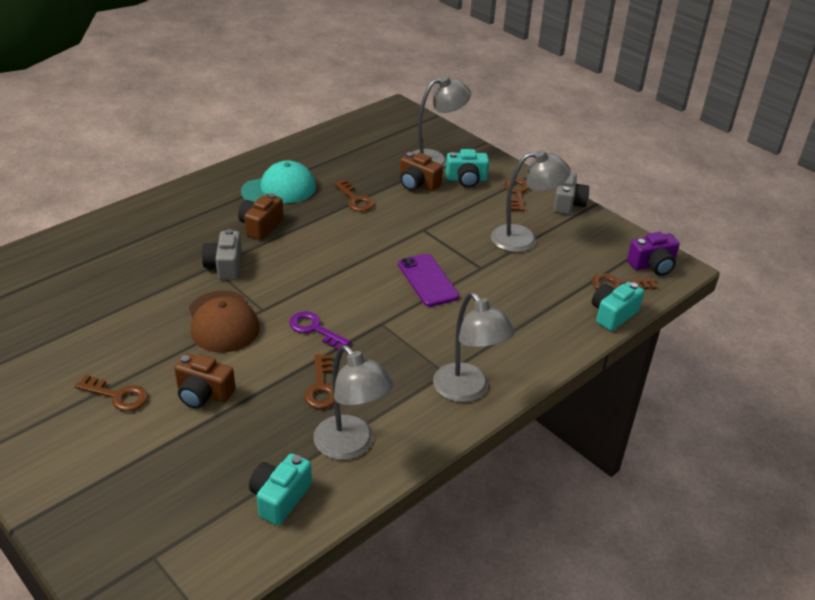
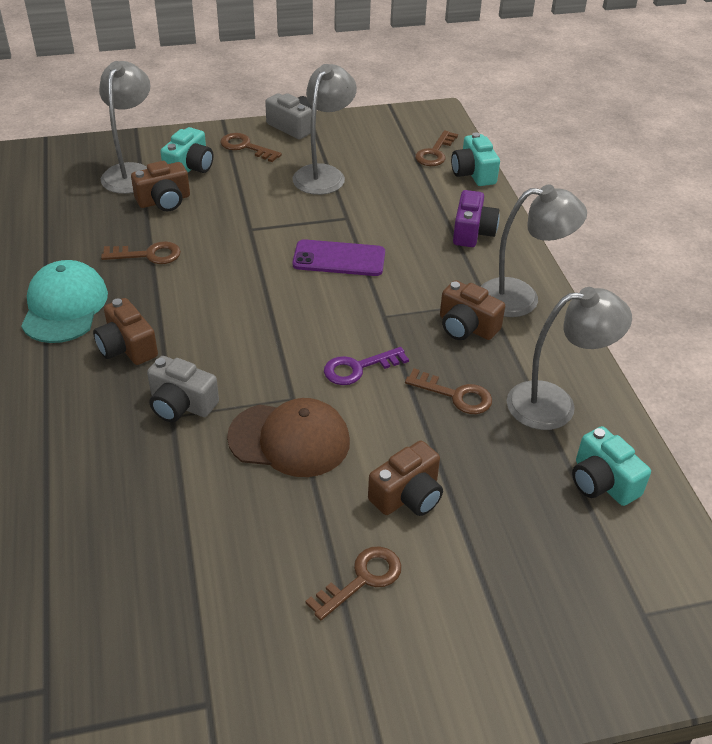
camera: 60 degrees left, 5 degrees up
purple camera [627,232,680,276] -> purple camera moved to [453,190,500,247]
none -> brown camera [440,280,505,340]

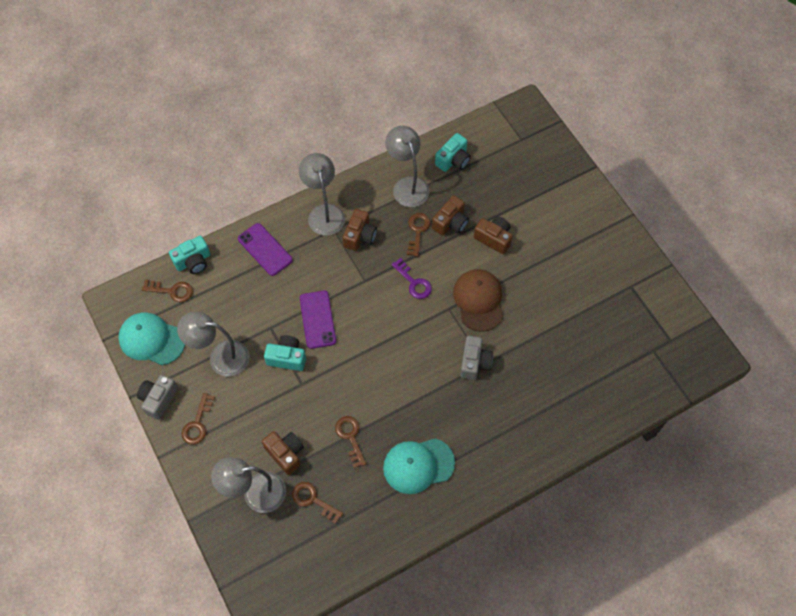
camera: 105 degrees left, 20 degrees up
brown camera [93,298,158,365] -> brown camera moved to [432,195,469,236]
turquoise camera [160,127,213,173] -> turquoise camera moved to [264,335,306,371]
brown key [305,546,402,621] -> brown key moved to [292,482,343,524]
purple camera [453,190,500,247] -> purple phone [238,223,293,276]
none -> turquoise cap [118,313,185,365]

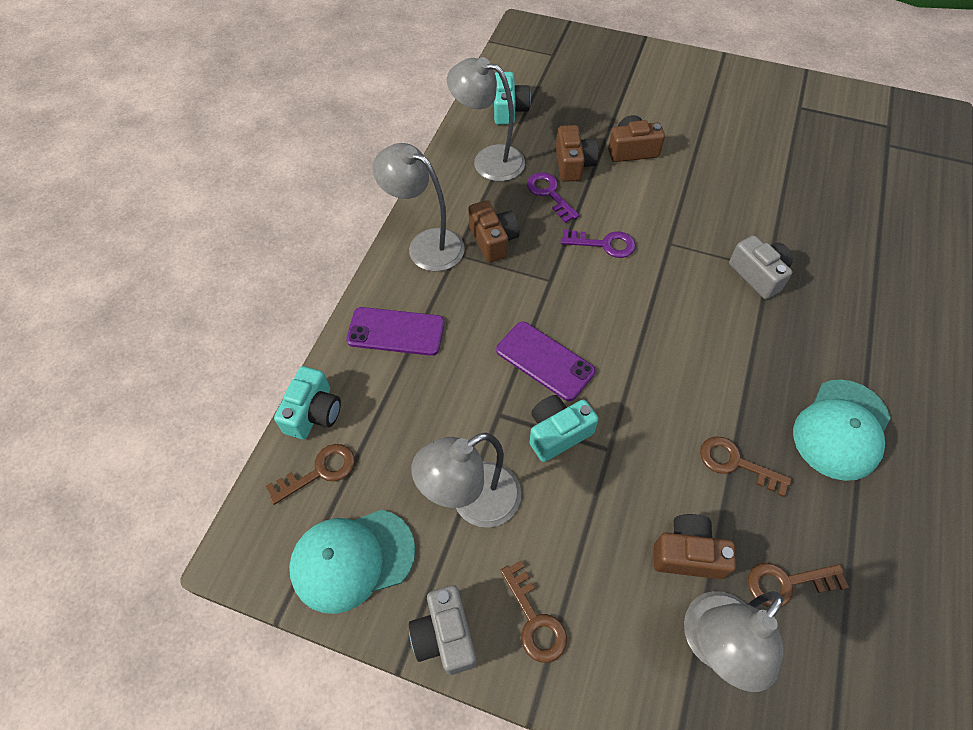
camera: 40 degrees left, 5 degrees down
brown key [407,213,430,257] -> purple key [527,172,580,223]
brown cap [453,269,503,331] -> none

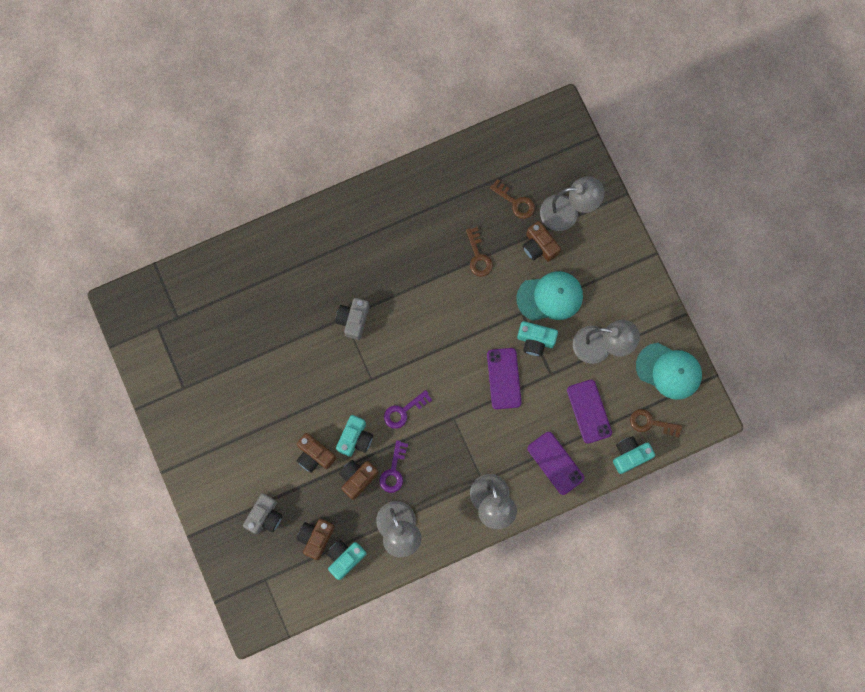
camera: 135 degrees left, 20 degrees up
grey camera [409,585,477,675] -> grey camera moved to [243,493,282,534]
brown camera [468,200,520,263] -> brown camera moved to [297,519,335,560]
brown key [500,561,567,663] -> none
purple key [561,229,636,258] -> purple key turned 90 degrees counterclockwise [384,390,432,429]
turquoise cap [793,379,891,481] -> turquoise cap moved to [516,271,583,321]
none -> turquoise camera [336,415,373,457]
none -> purple phone [567,380,612,444]

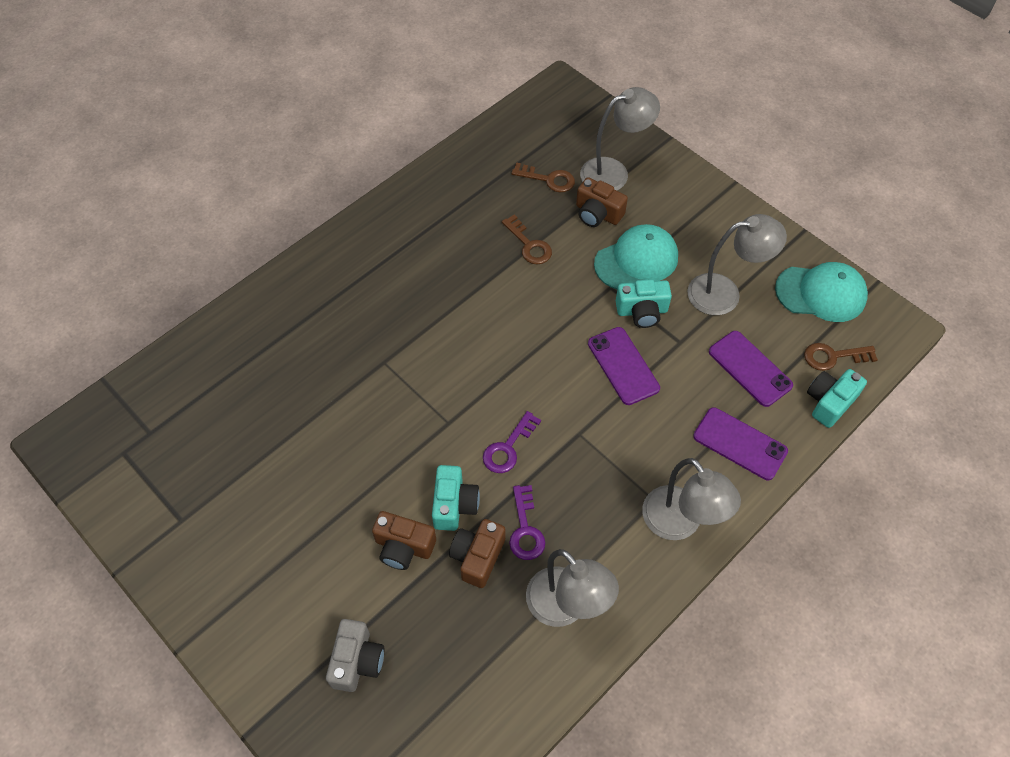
camera: 20 degrees left, 20 degrees down
brown camera [297,519,335,560] -> none
turquoise camera [326,540,367,580] -> none
grey camera [335,298,369,340] -> none

